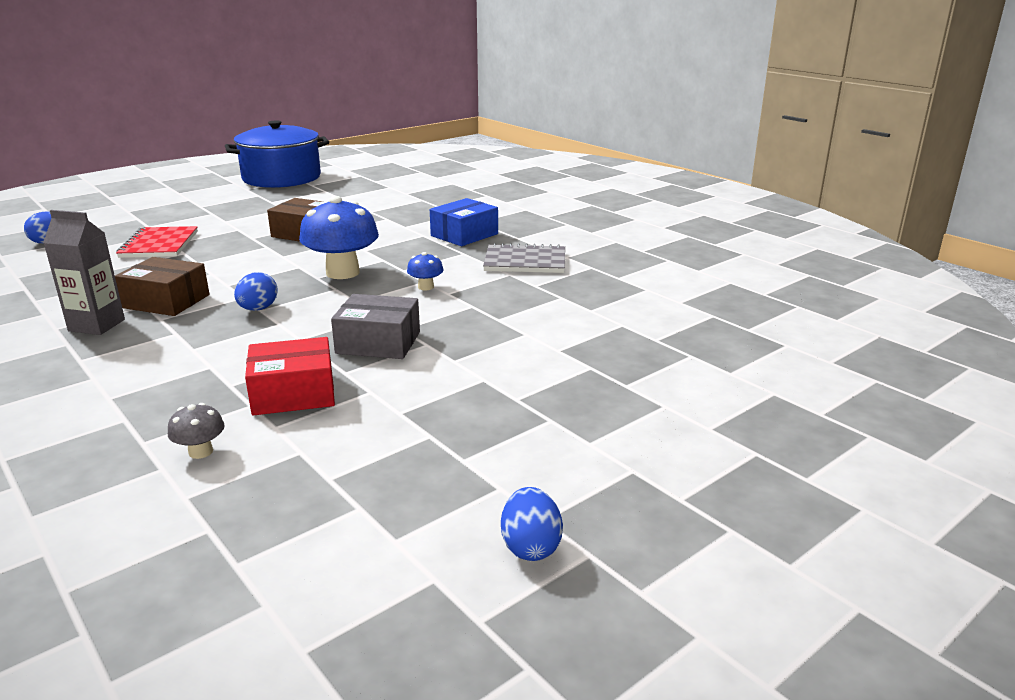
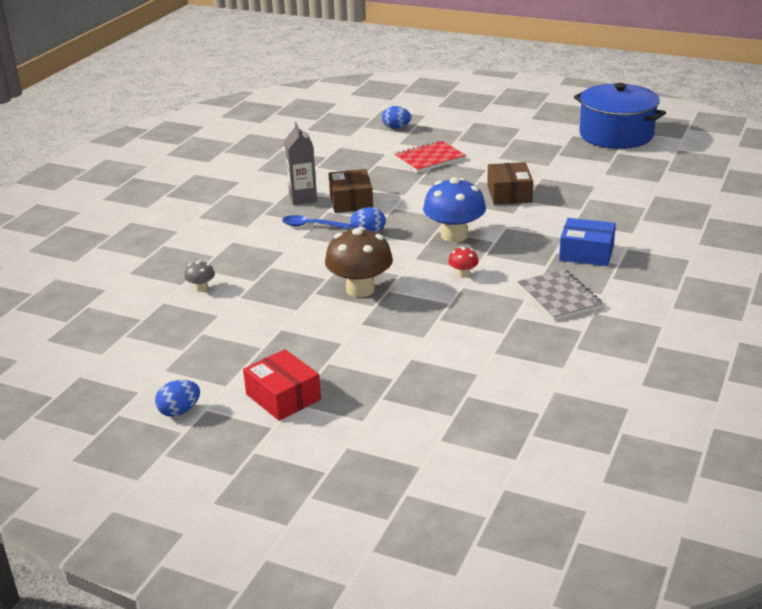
camera: 65 degrees right, 5 degrees up
red box [245,337,335,415] -> red box moved to [243,349,321,421]
grey box [331,294,420,359] -> brown mushroom [325,227,393,297]
blue mushroom [407,252,443,290] -> red mushroom [448,247,479,278]
none -> blue spoon [282,215,351,229]

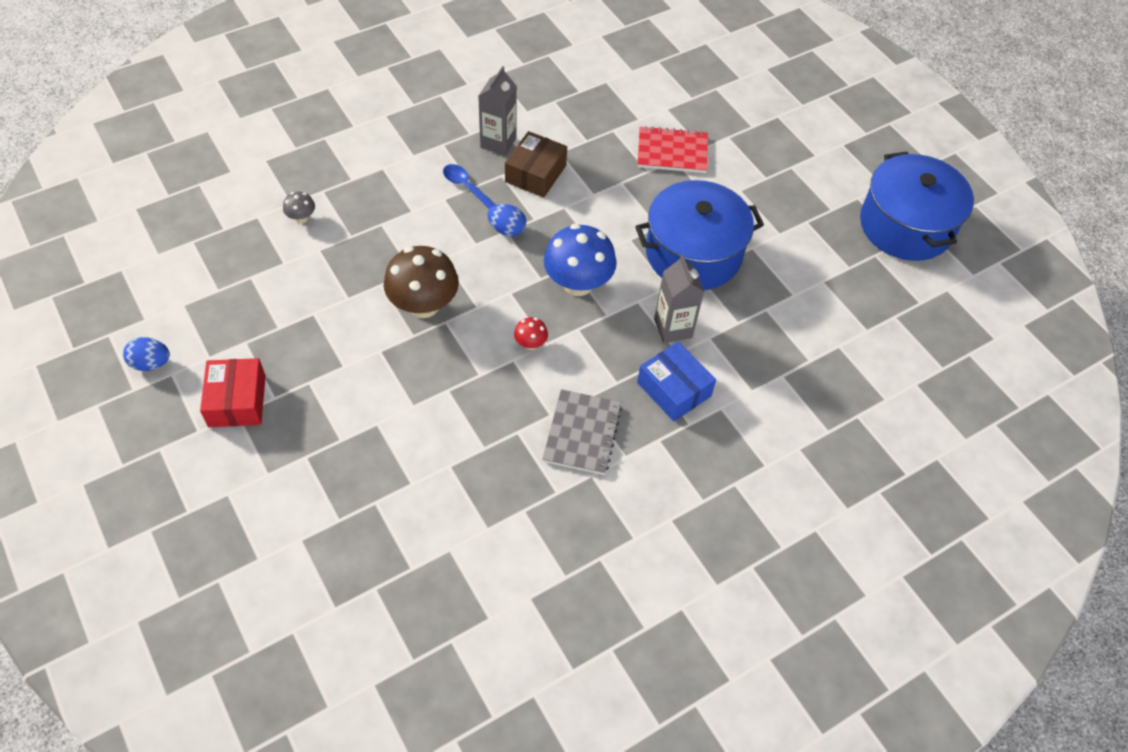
camera: 30 degrees right, 25 degrees up
blue egg [382,106,411,129] -> none
brown box [487,162,533,205] -> blue pot [635,180,764,290]
none -> grey carton [654,255,704,343]

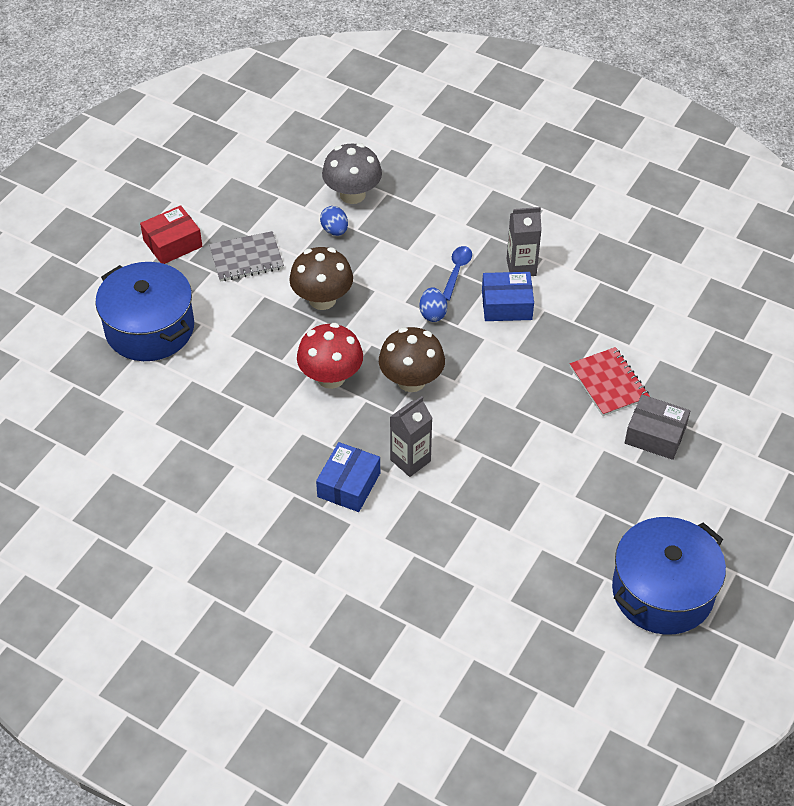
camera: 65 degrees right, 5 degrees down
blue egg [123,337,170,371] -> blue egg moved to [320,206,348,236]
grey mushroom [283,192,315,223] -> grey mushroom [322,143,382,204], size x2.20
brown box [505,131,567,198] -> blue box [482,272,534,321]
red mushroom [514,317,548,350] -> red mushroom [297,323,363,389], size x2.20
grey notebook [542,389,622,475] -> grey notebook moved to [209,231,284,282]
blue mushroom [544,224,617,296] -> brown mushroom [379,327,445,392]
blue pot [635,180,764,290] -> blue pot moved to [95,262,194,361]
none -> grey box [625,395,690,460]

